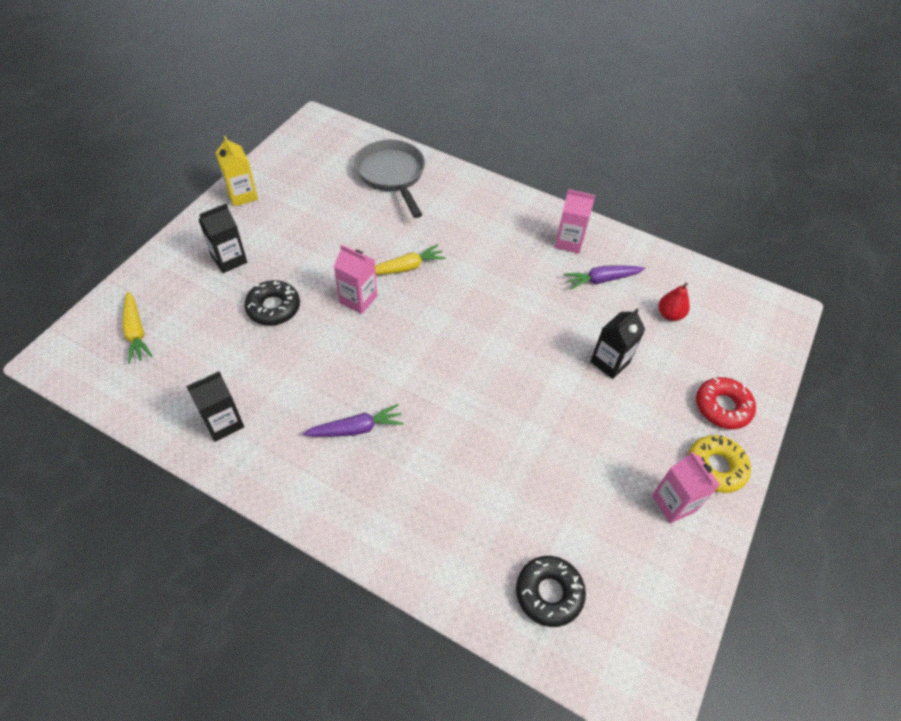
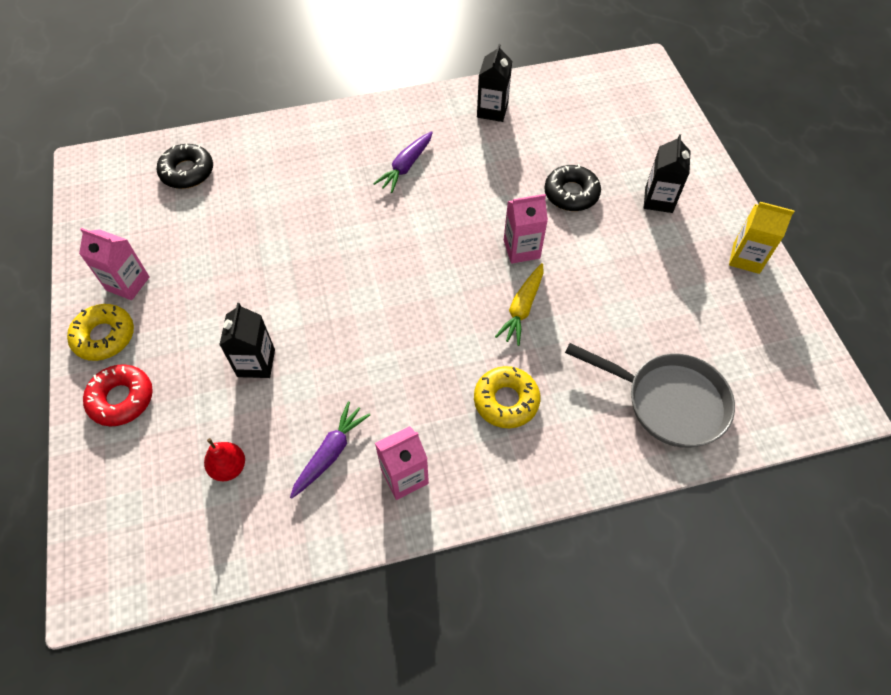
camera: 140 degrees right, 5 degrees up
yellow carrot [123,291,153,364] -> none
none -> yellow donut [474,366,540,428]

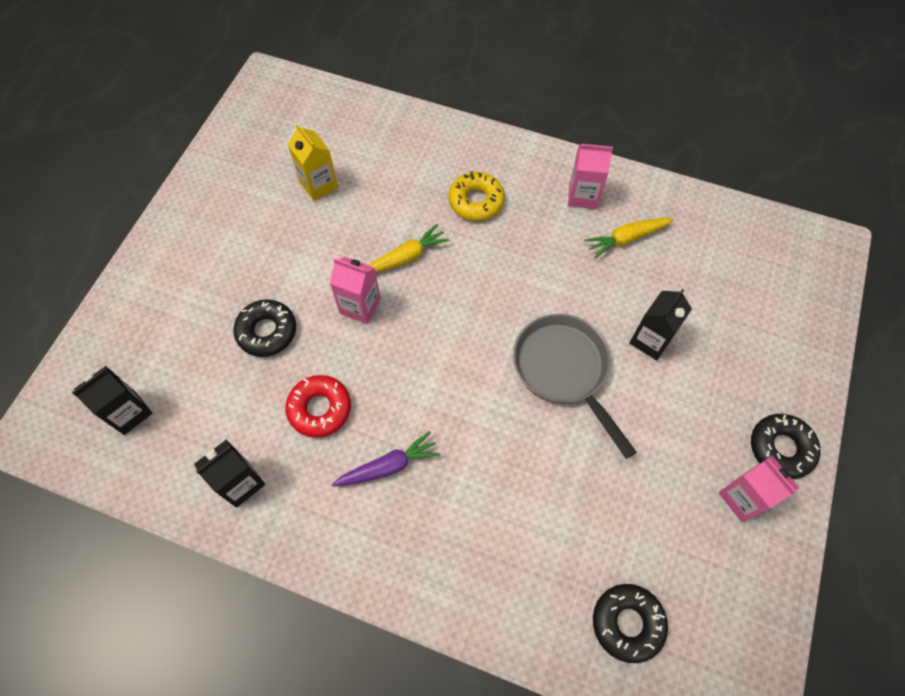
camera: 145 degrees left, 5 degrees up
yellow donut [67,304,134,361] -> black donut [751,414,821,479]
red donut [83,364,153,426] -> red donut moved to [285,375,351,438]
red pear [204,438,245,481] -> none
purple carrot [290,401,370,499] -> yellow carrot [584,218,673,259]
grey pan [565,343,735,448] -> grey pan moved to [513,314,637,459]
black carton [644,134,691,213] -> black carton moved to [72,366,152,435]
yellow carton [729,202,795,274] -> yellow carton moved to [287,124,338,201]

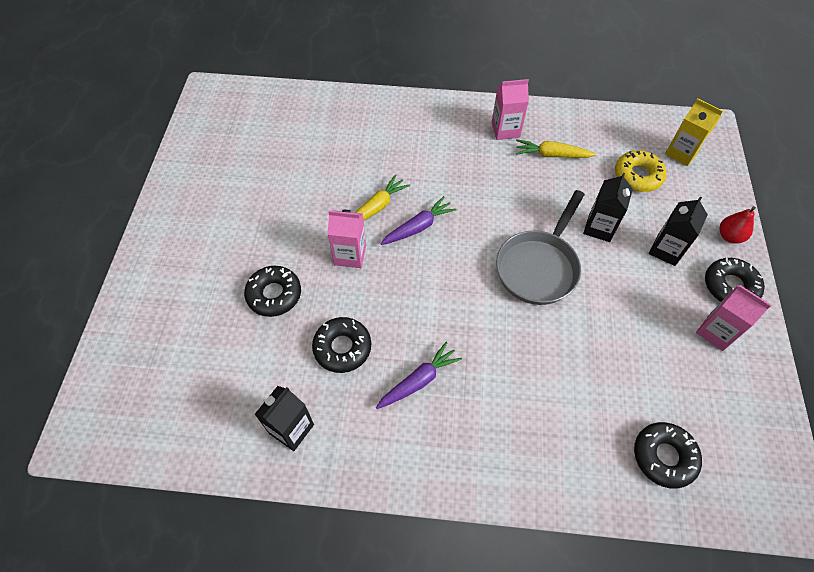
camera: 15 degrees left, 5 degrees down
black carton [72,366,152,435] -> black carton moved to [649,197,708,266]
red donut [285,375,351,438] -> black donut [312,317,371,373]
yellow carton [287,124,338,201] -> yellow carton moved to [665,98,723,166]
yellow donut [449,171,505,221] -> yellow donut moved to [615,150,666,192]
grey pan [513,314,637,459] -> grey pan turned 105 degrees counterclockwise [496,190,585,305]
yellow carrot [584,218,673,259] -> yellow carrot turned 45 degrees clockwise [516,139,596,158]
none -> purple carrot [381,196,457,245]
none -> red pear [719,206,756,243]

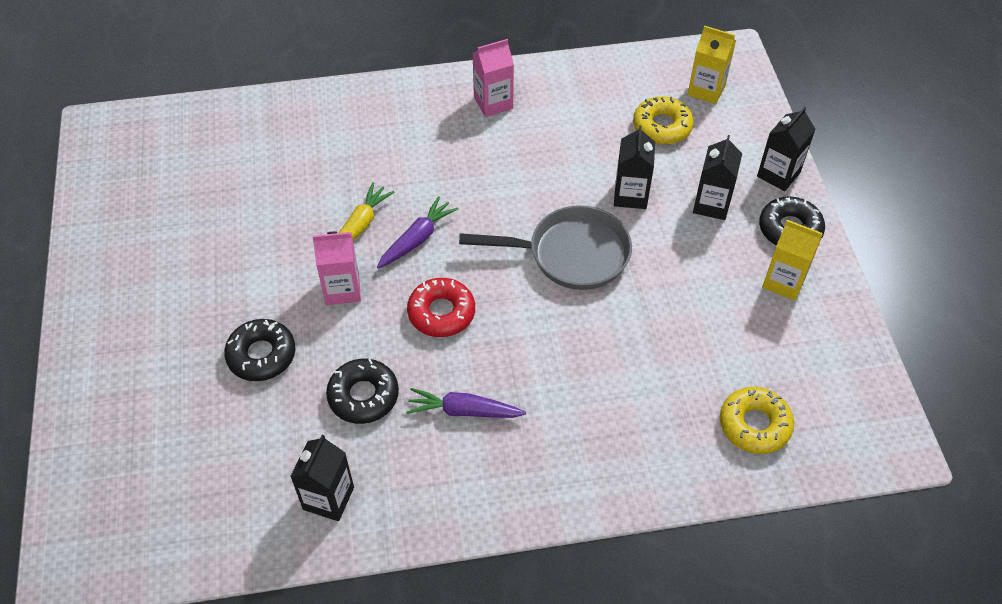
camera: 15 degrees left, 5 degrees down
purple carrot [376,342,462,409] -> purple carrot turned 120 degrees counterclockwise [406,388,526,418]
grey pan [496,190,585,305] -> grey pan turned 105 degrees counterclockwise [459,205,632,290]
yellow carrot [516,139,596,158] -> none
black donut [634,422,702,489] -> yellow donut [720,387,794,454]
pink carton [696,285,771,351] -> yellow carton [762,220,823,301]
red pear [719,206,756,243] -> black carton [757,107,815,191]
none -> red donut [407,278,475,337]

